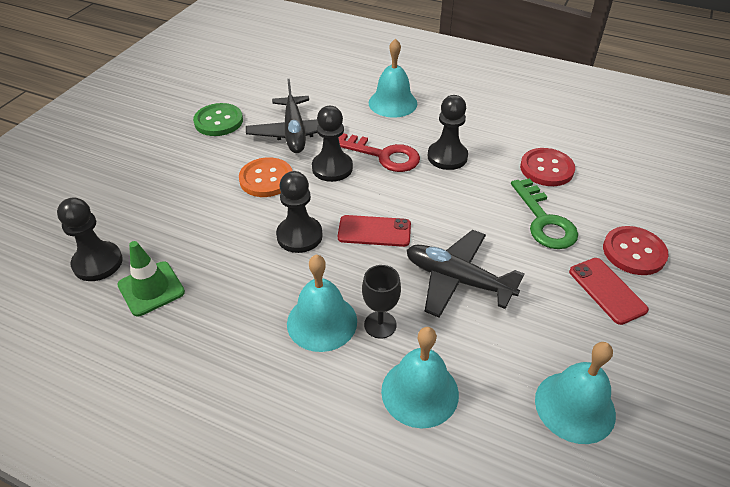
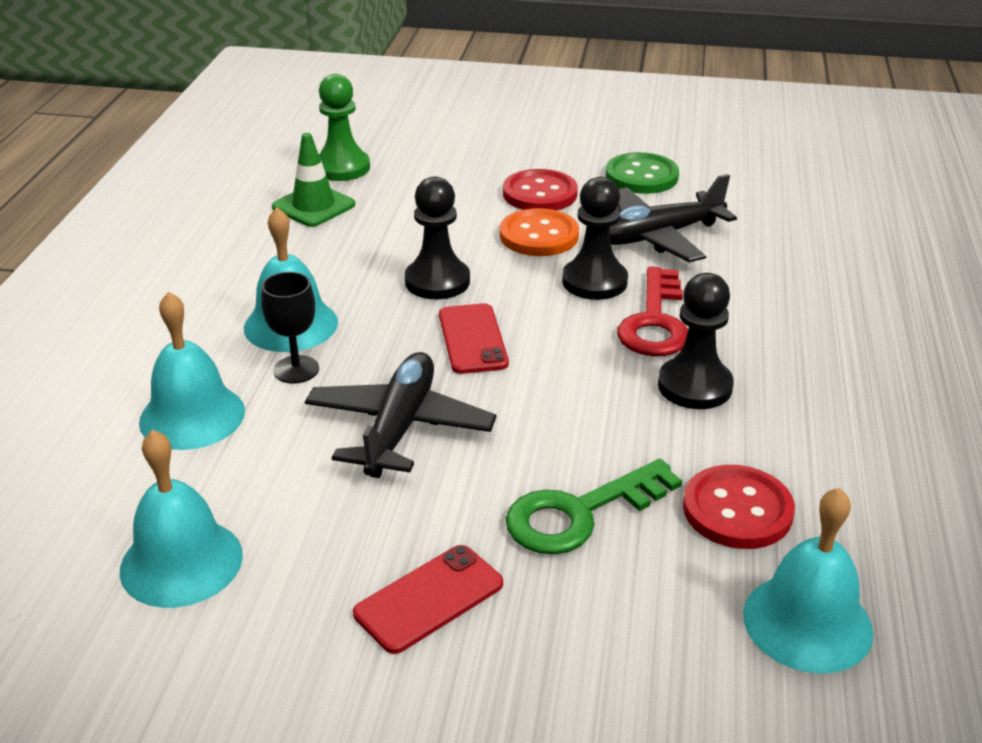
camera: 75 degrees right, 10 degrees down
black pawn [57,198,123,281] -> green pawn [319,74,370,181]
turquoise bell [369,38,417,118] -> turquoise bell moved to [743,487,874,674]
red button [603,226,669,275] -> red button moved to [503,169,578,210]

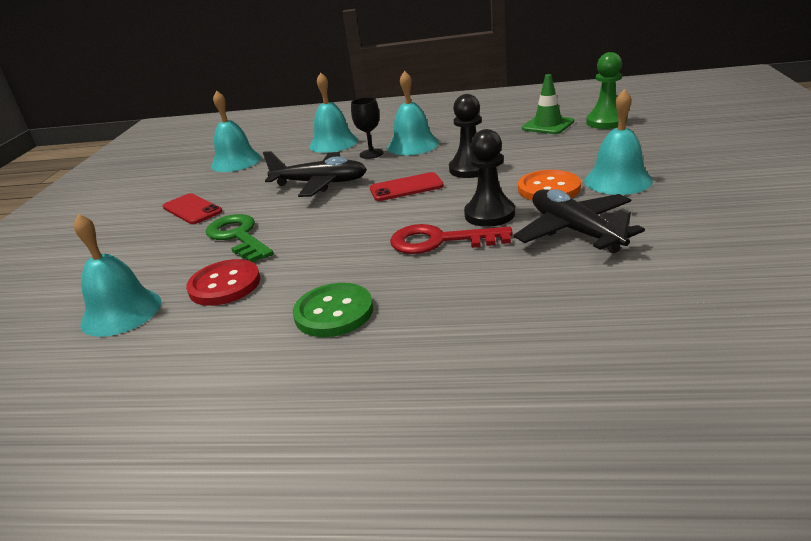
camera: 90 degrees right, 5 degrees down
red button [503,169,578,210] -> turquoise bell [584,89,653,195]
green button [606,152,679,194] -> green button moved to [293,283,373,337]
black pawn [658,273,734,409] -> none

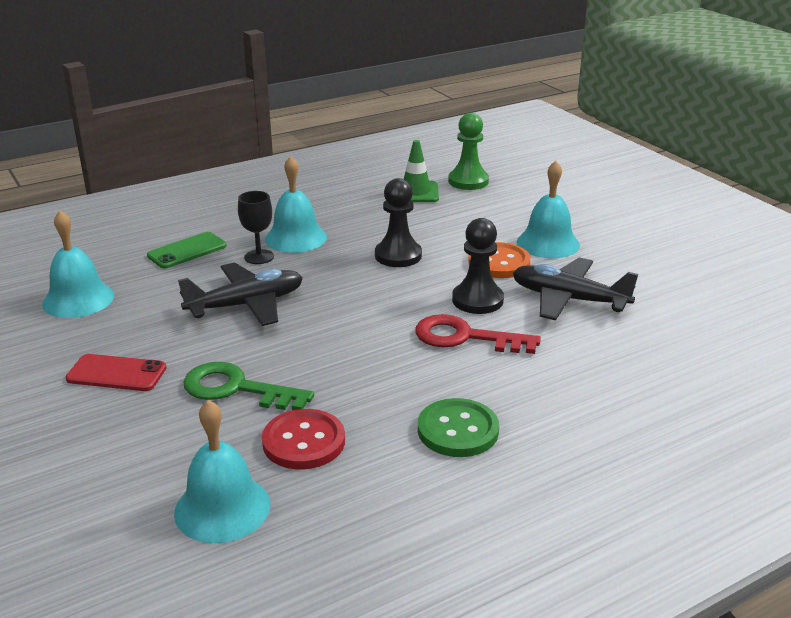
camera: 40 degrees left, 0 degrees up
turquoise bell [309,72,358,153] -> green phone [147,232,227,268]
red phone [370,172,444,201] -> none
red key [390,224,513,254] -> red key turned 45 degrees clockwise [415,314,541,354]

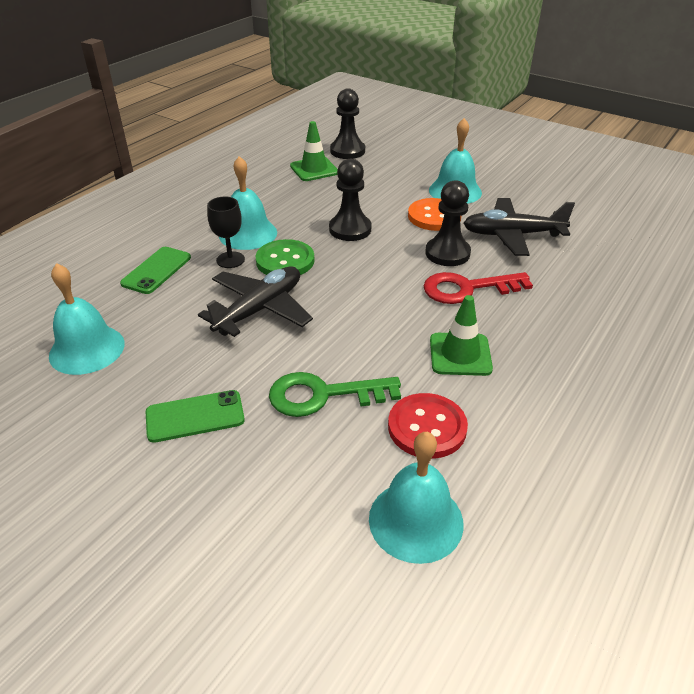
camera: 25 degrees left, 10 degrees up
red phone [66,354,166,391] -> green phone [145,390,245,443]
green button [418,398,499,457] -> green button moved to [256,239,315,275]
green pawn [448,113,489,190] -> black pawn [330,88,365,159]
none -> green traffic cone [430,295,493,376]

